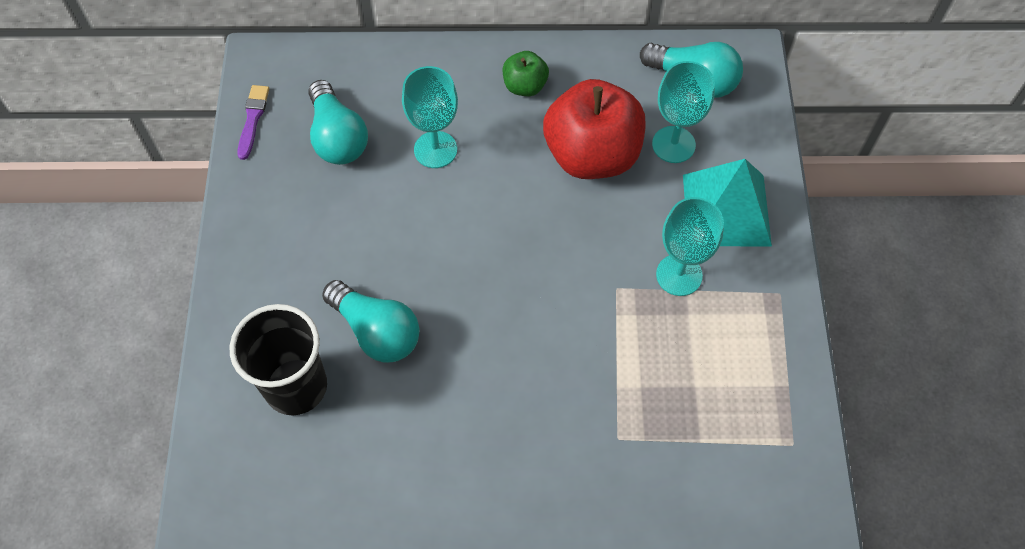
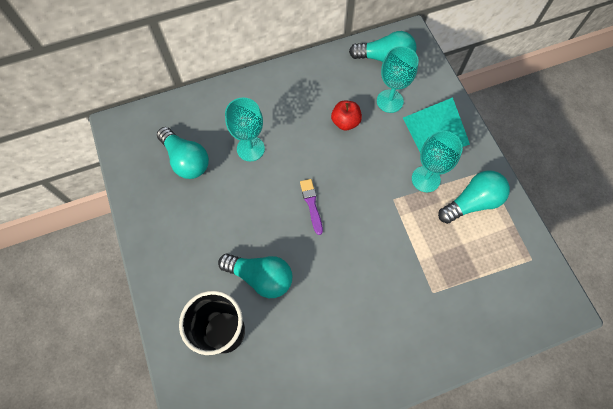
camera: 20 degrees left, 5 degrees up
purple brush [237,85,269,160] -> purple brush moved to [300,179,323,235]
green apple [503,51,549,96] -> none
red apple [543,79,646,179] -> red apple [331,100,362,131], size x0.48
none -> turquoise light bulb [438,170,510,224]

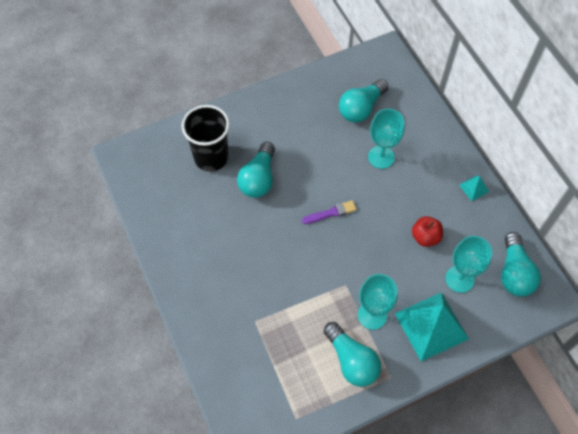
camera: 85 degrees right, 5 degrees down
none -> turquoise pyramid [459,175,489,201]

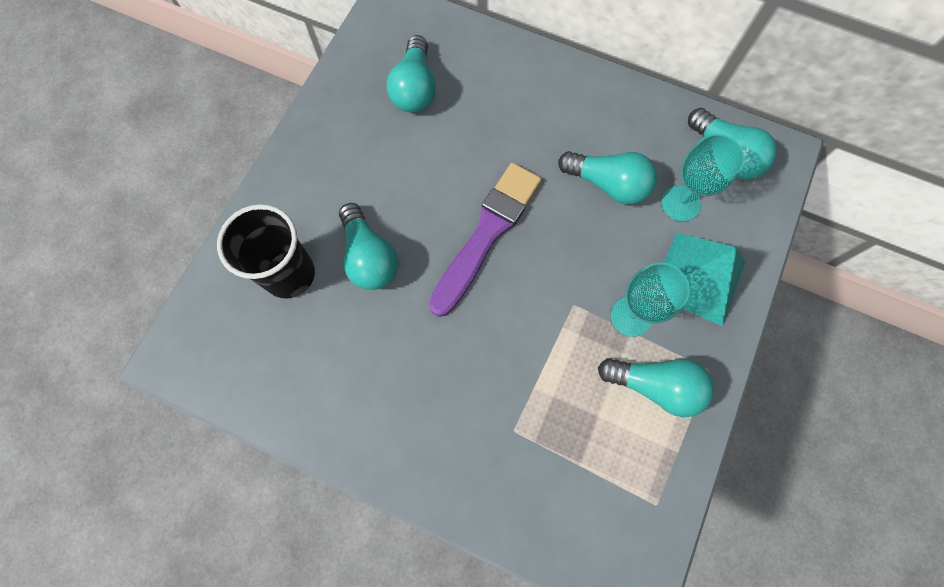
camera: 40 degrees left, 10 degrees up
purple brush [302,200,357,224] -> purple brush [429,163,541,317], size x2.21
turquoise goblet [368,109,405,169] -> none
red apple [412,216,443,247] -> turquoise light bulb [558,151,657,205]
turquoise pyramid [459,175,489,201] -> none

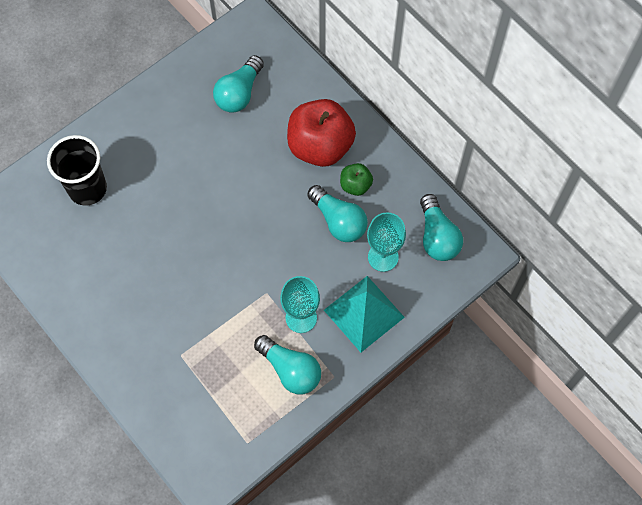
camera: 25 degrees right, 5 degrees down
turquoise light bulb [339,203,399,290] -> none
purple brush [429,163,541,317] -> none
none -> red apple [287,99,356,167]
none -> green apple [340,163,373,196]

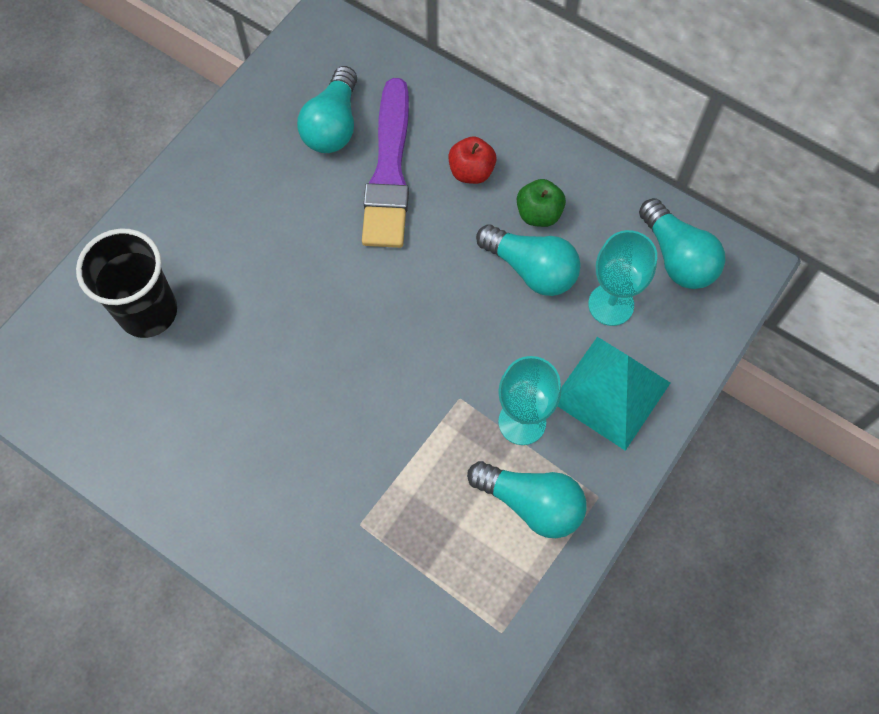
camera: 15 degrees left, 0 degrees up
red apple [287,99,356,167] -> red apple [448,136,497,184], size x0.48
none -> purple brush [362,78,409,248]

